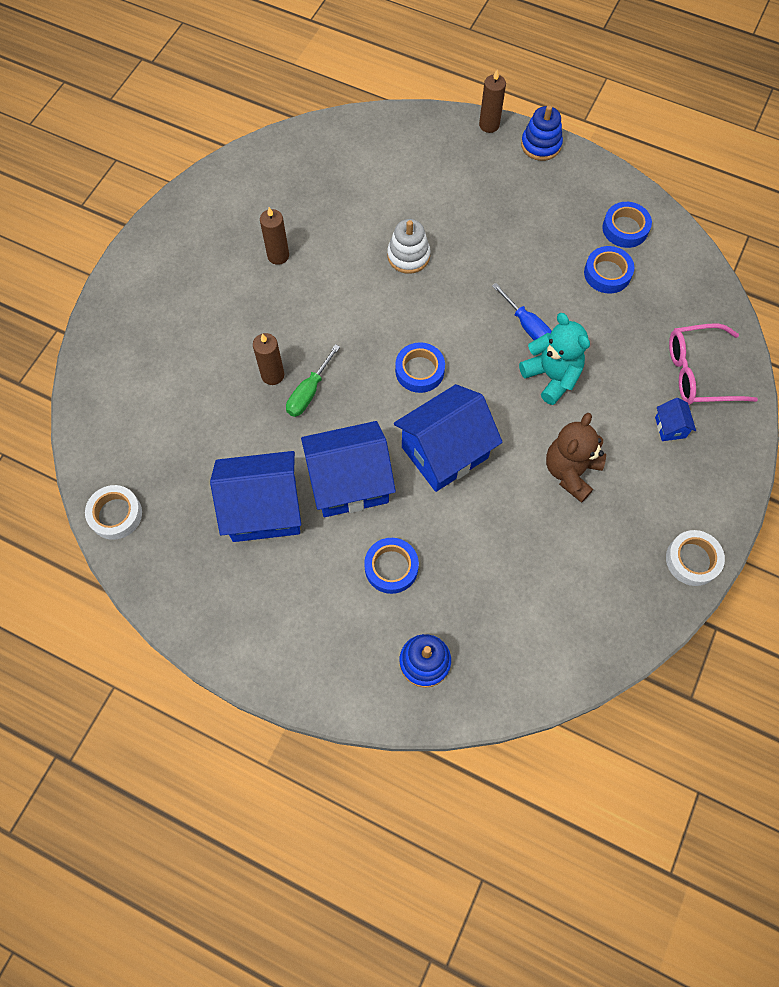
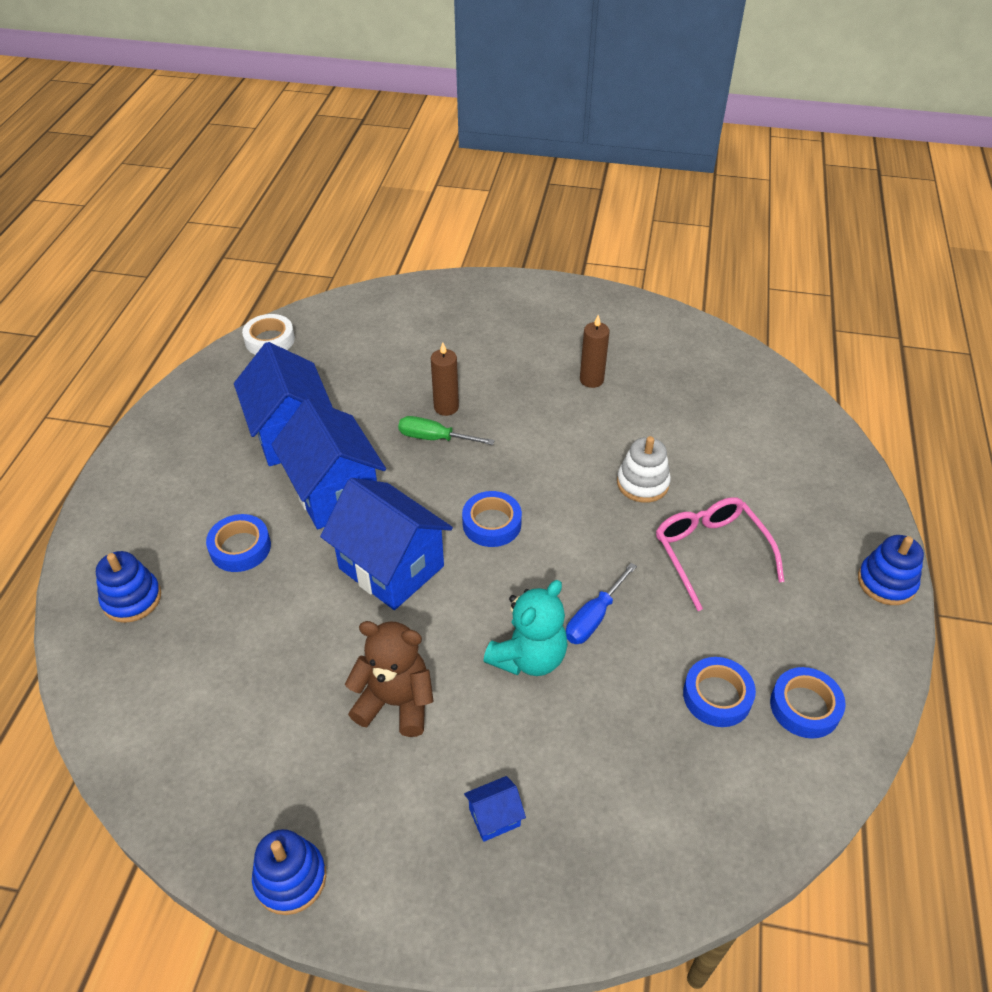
camera: 75 degrees right, 20 degrees down
brown candle [479,70,506,133] -> none
white tape [666,530,725,586] -> blue stacking toy [252,829,326,915]
pink glasses [669,324,758,405] -> pink glasses moved to [656,497,785,611]

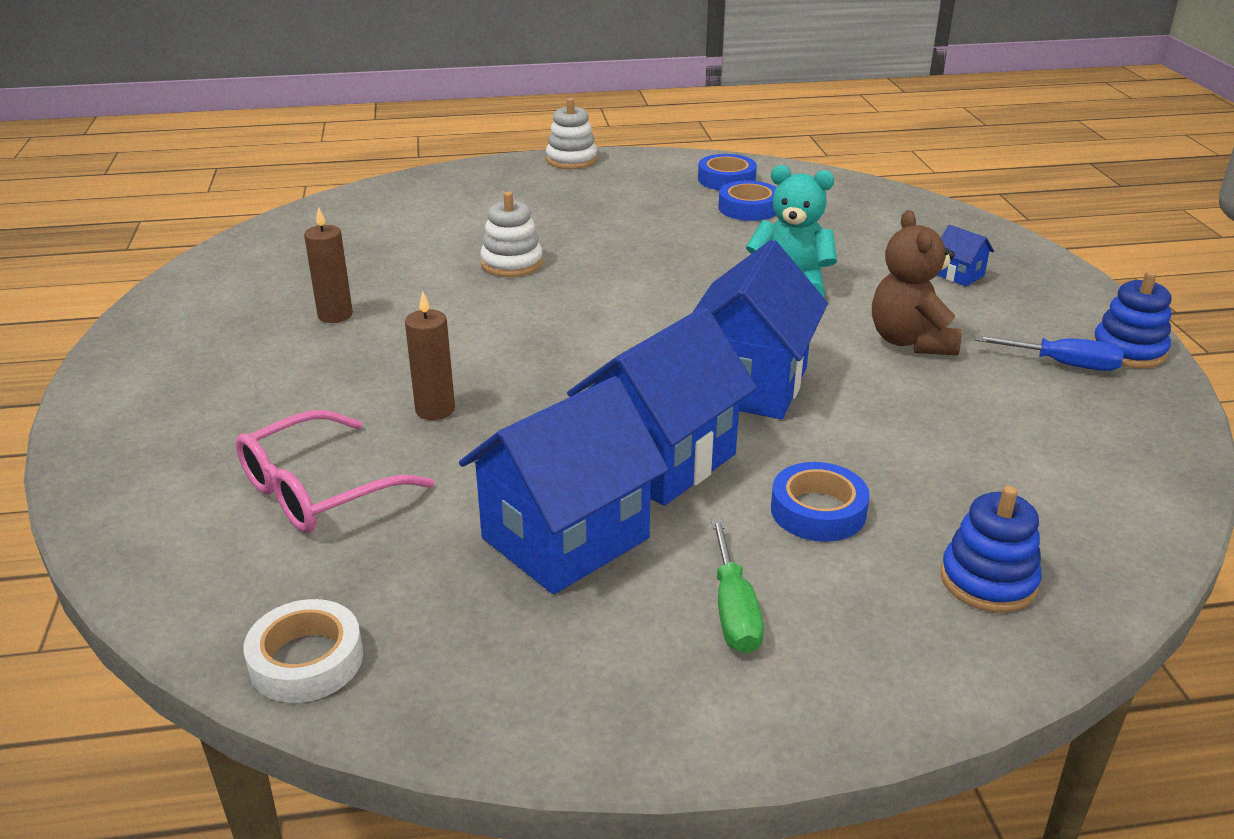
camera: 110 degrees left, 15 degrees down
green screwdriver [398,416,495,445] -> green screwdriver moved to [711,519,764,654]
blue tape [462,491,522,547] -> none
blue screwdriver [566,563,637,644] -> blue screwdriver moved to [975,335,1124,371]
pink glasses [656,497,785,611] -> pink glasses moved to [236,410,434,533]
blue stacking toy [858,535,924,605] -> white stacking toy [546,98,597,169]

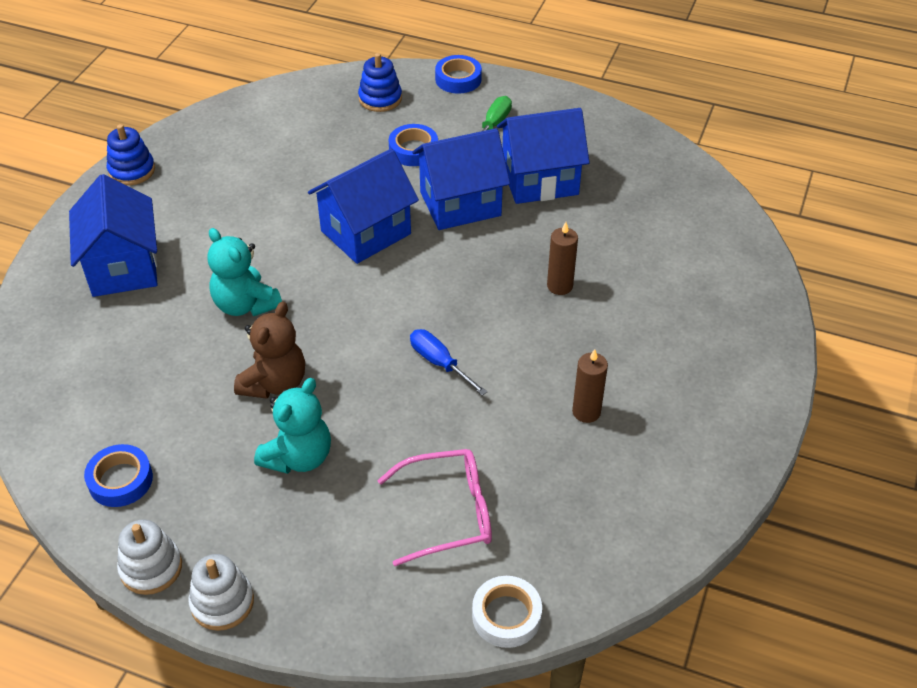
camera: 150 degrees left, 15 degrees up
pink glasses [236,410,434,533] -> pink glasses moved to [377,449,492,566]
white tape [243,599,363,703] -> white tape moved to [472,576,542,648]
white stacking toy [480,191,543,277] -> white stacking toy moved to [117,519,182,595]
blue tape [718,181,777,221] -> blue tape moved to [435,55,482,94]
brown teddy bear [872,210,962,355] -> brown teddy bear moved to [234,301,305,399]
blue house [937,225,994,286] -> blue house [69,174,158,297], size x2.35
blue screwdriver [975,335,1124,371] -> blue screwdriver moved to [410,329,487,396]
none -> turquoise teddy bear [254,378,331,474]

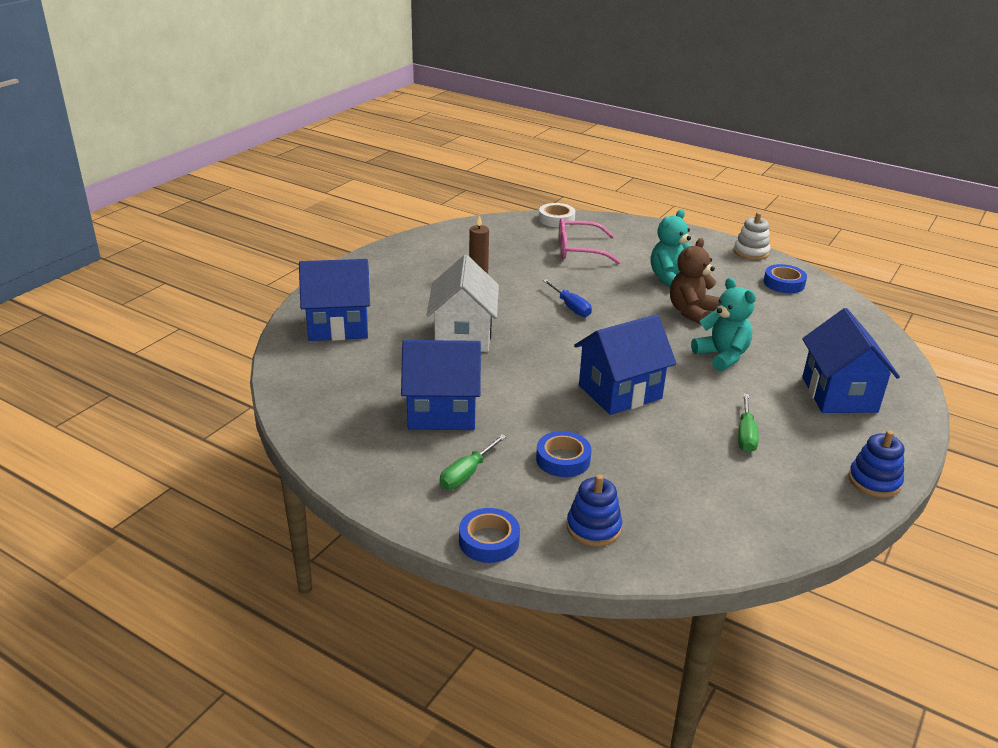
camera: 170 degrees left, 15 degrees down
white stacking toy [188,554,254,631] -> none
blue house [412,128,510,230] -> blue house moved to [299,259,370,341]
brown candle [547,222,578,295] -> white house [427,255,499,352]
none -> green screwdriver [738,393,759,452]

